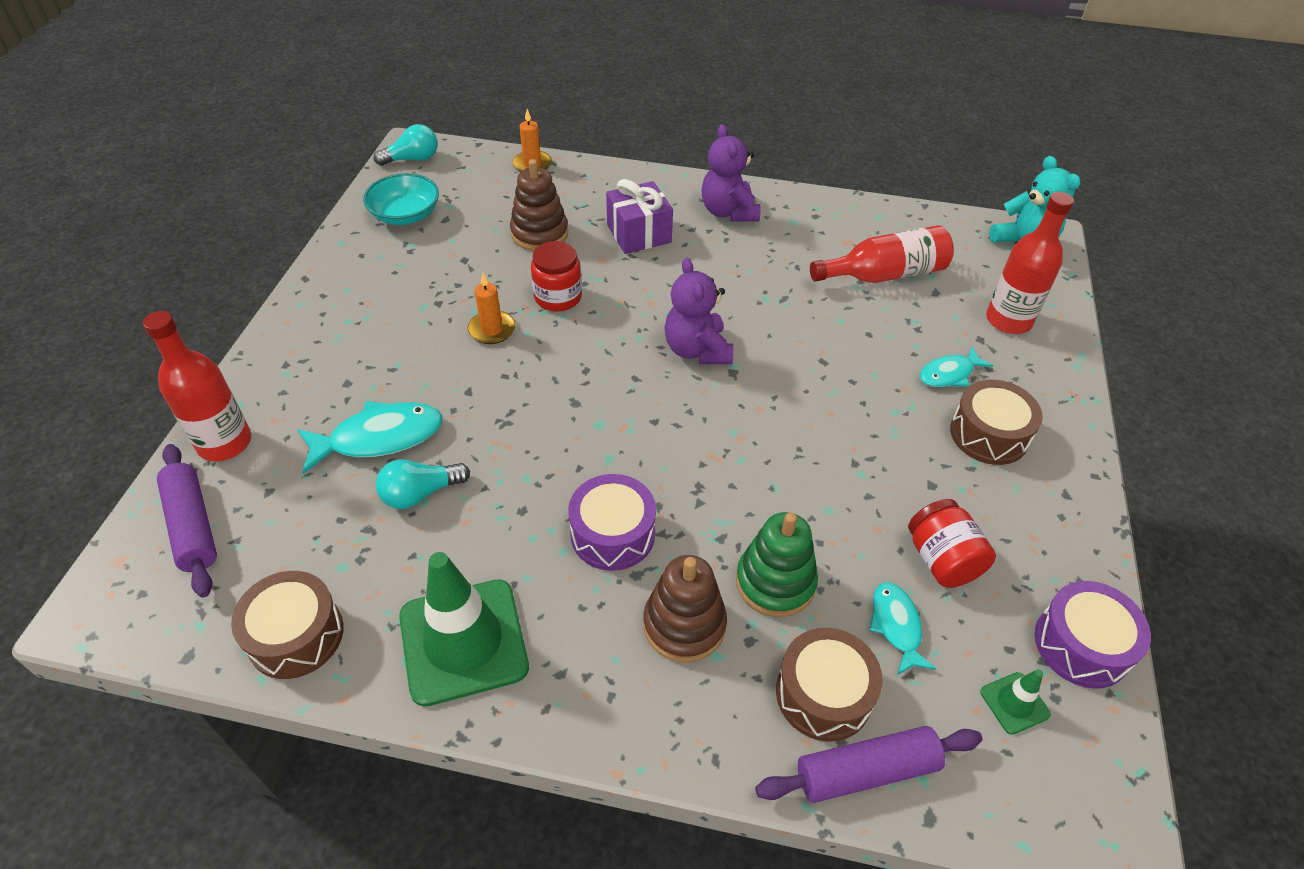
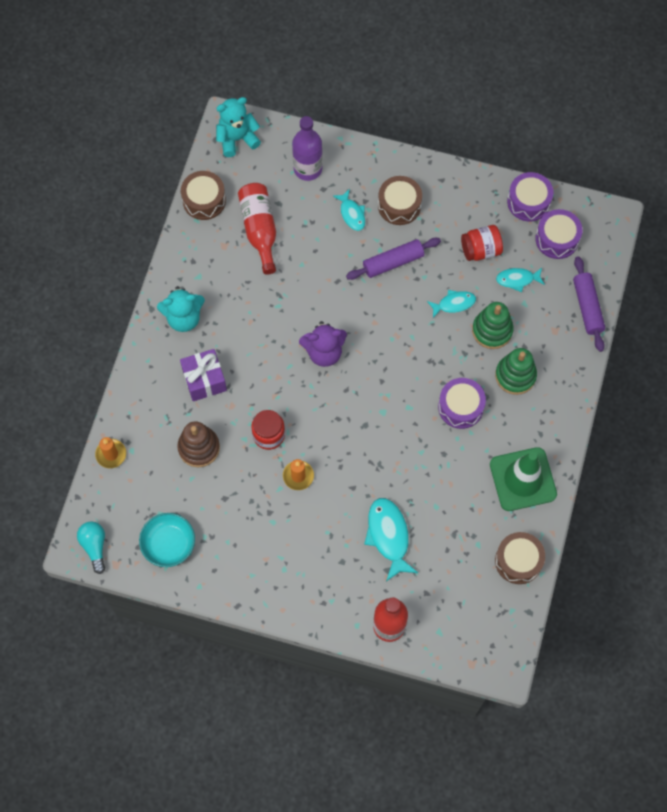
camera: 85 degrees left, 20 degrees up
purple rolling pin [157,444,217,597] -> purple rolling pin moved to [346,238,441,280]
turquoise light bulb [376,459,470,509] -> none
brown stacking toy [643,555,727,662] -> green stacking toy [495,348,537,395]
purple teddy bear [701,124,761,222] -> turquoise teddy bear [157,286,205,332]
brown drum [776,628,883,742] -> brown drum moved to [181,171,226,220]
green traffic cone [980,669,1051,735] -> purple drum [535,209,582,259]
red bottle [986,192,1074,334] -> purple bottle [292,116,323,181]
none -> turquoise fish [427,290,476,318]

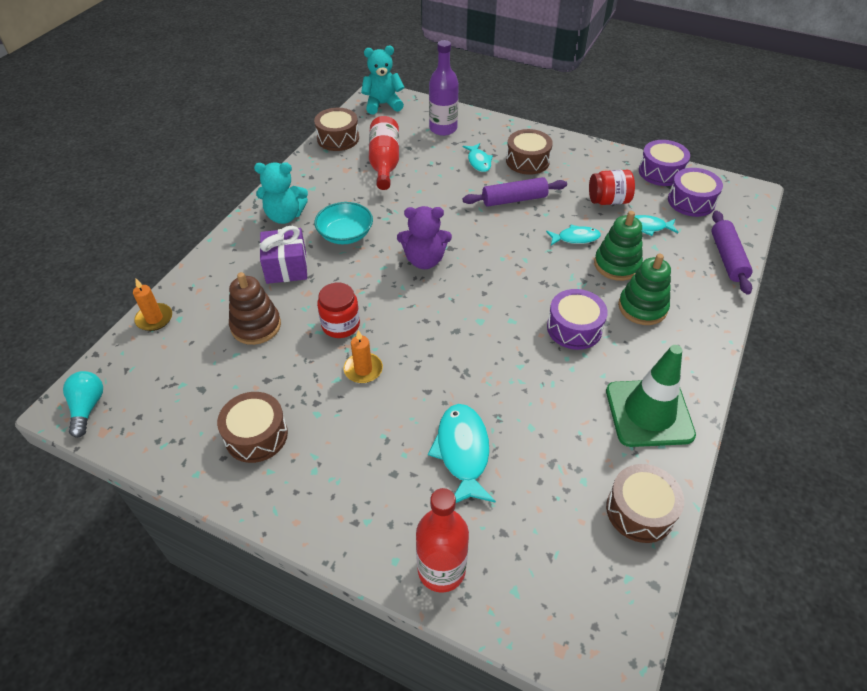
camera: 10 degrees right, 20 degrees down
turquoise bowl [139,513,195,567] -> turquoise bowl moved to [315,202,373,244]
none -> brown drum [217,392,288,463]

